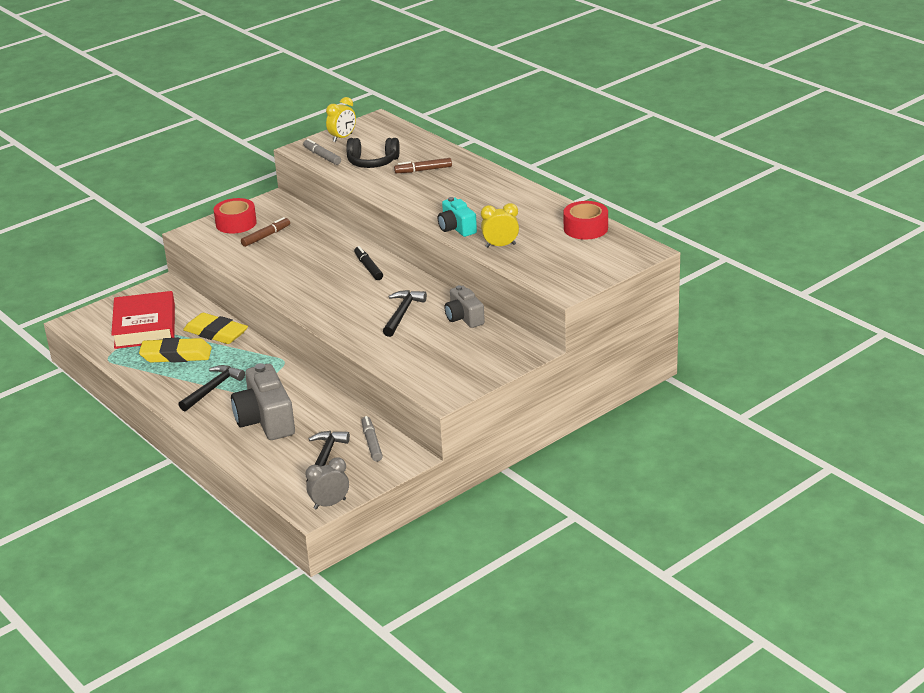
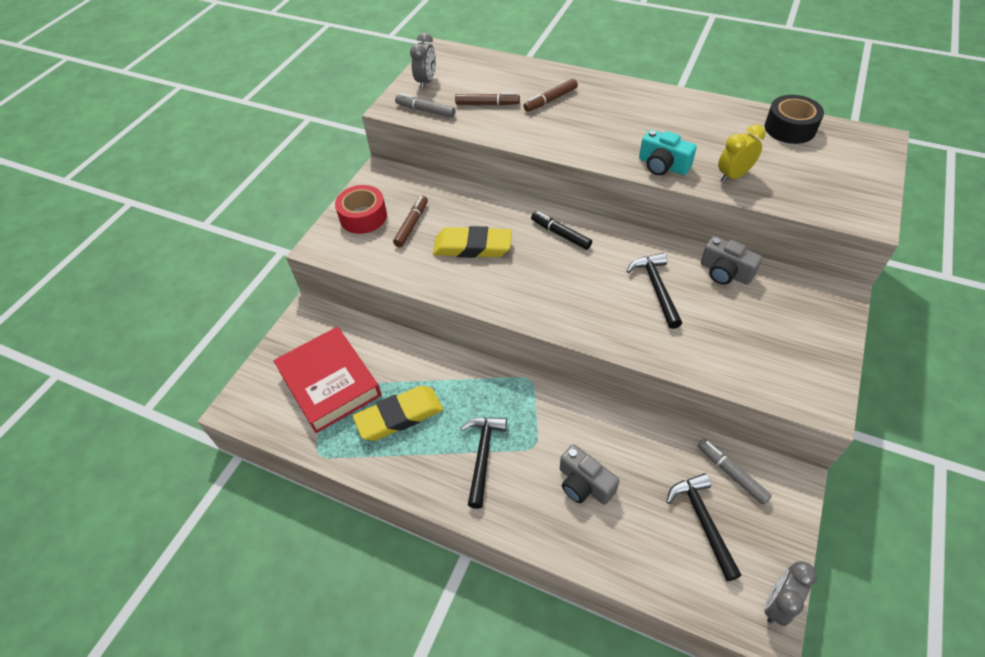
camera: 25 degrees left, 20 degrees up
yellow eraser [183,313,248,344] -> yellow eraser moved to [433,226,512,258]
grey camera [231,363,295,440] -> grey camera [560,444,620,505], size x0.60
yellow clock [326,97,356,142] -> grey clock [410,32,436,89]
black headphones [346,138,400,168] -> brown marker [455,92,520,105]
red tape [563,201,608,240] -> black tape [765,95,824,144]

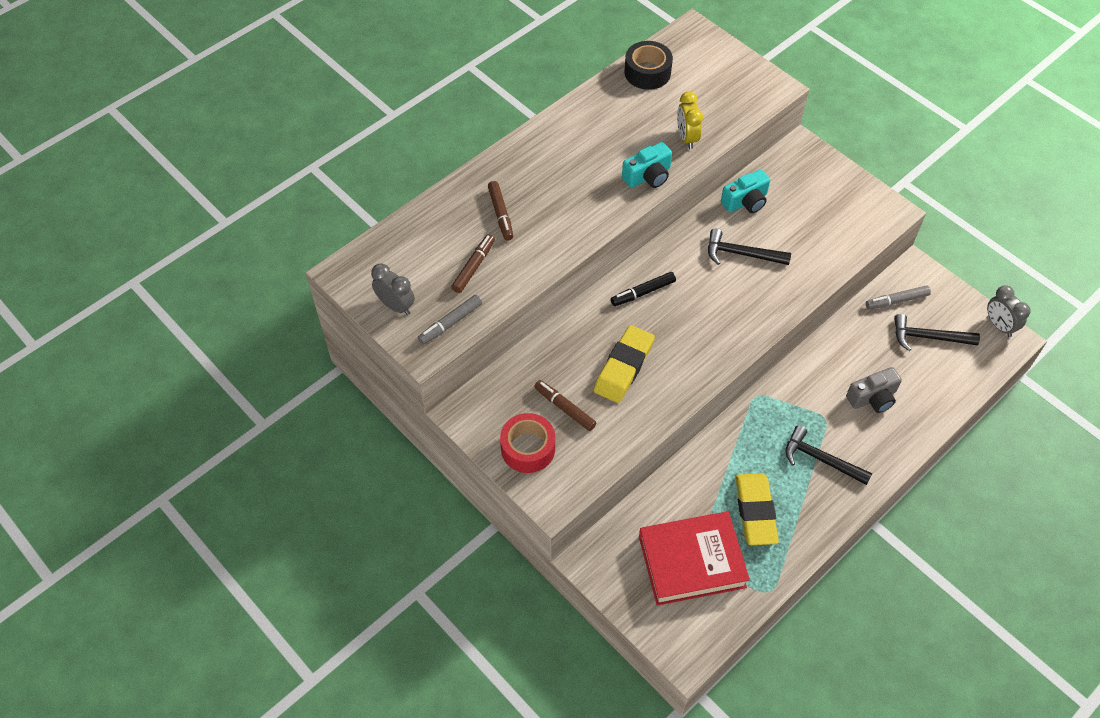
camera: 70 degrees left, 5 degrees up
grey camera [701,236,762,285] -> turquoise camera [721,169,770,213]

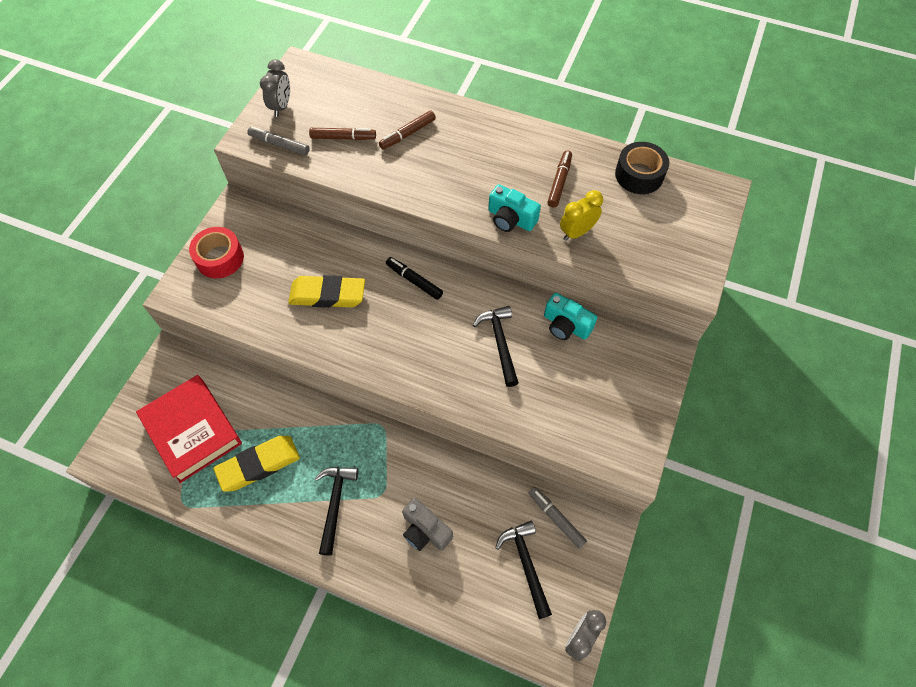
camera: 65 degrees right, 5 degrees up
brown marker [534,380,596,431] -> brown marker moved to [547,150,572,207]

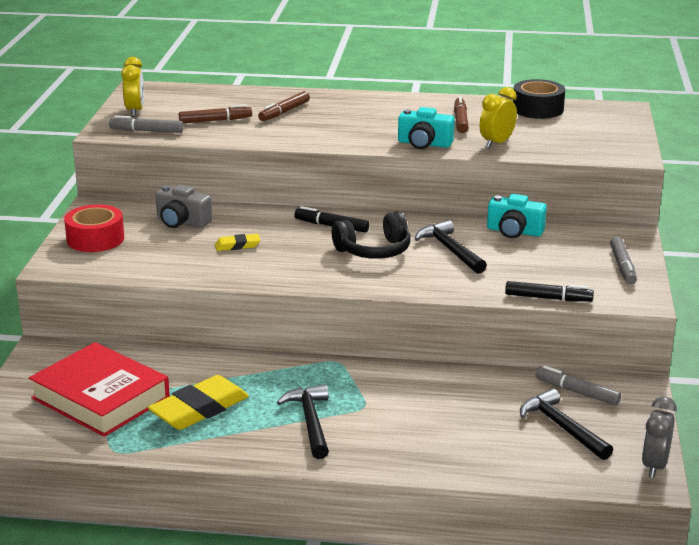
camera: 15 degrees left, 35 degrees down
grey clock [260,59,290,117] -> yellow clock [121,57,144,117]
yellow eraser [288,275,365,308] -> yellow eraser [215,234,260,251], size x0.50
grey camera [402,498,453,551] -> grey camera moved to [156,185,212,228]
none -> black headphones [332,212,411,259]
none -> black marker [505,281,594,302]
none -> grey marker [610,237,637,284]

